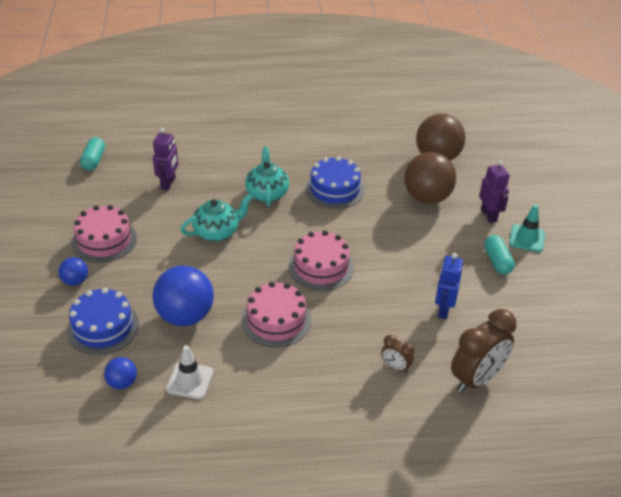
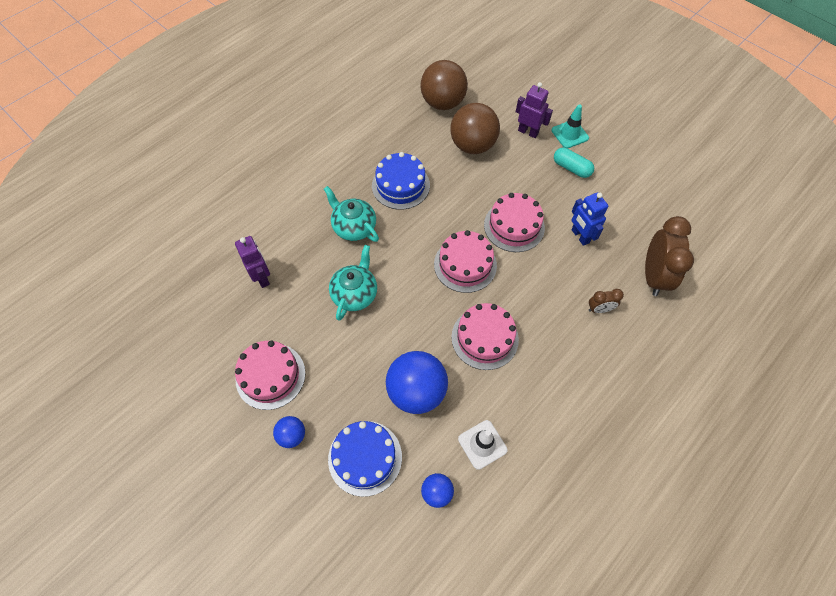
camera: 40 degrees left, 20 degrees up
turquoise capsule [80,137,105,170] -> none
none -> pink cake [484,193,545,252]

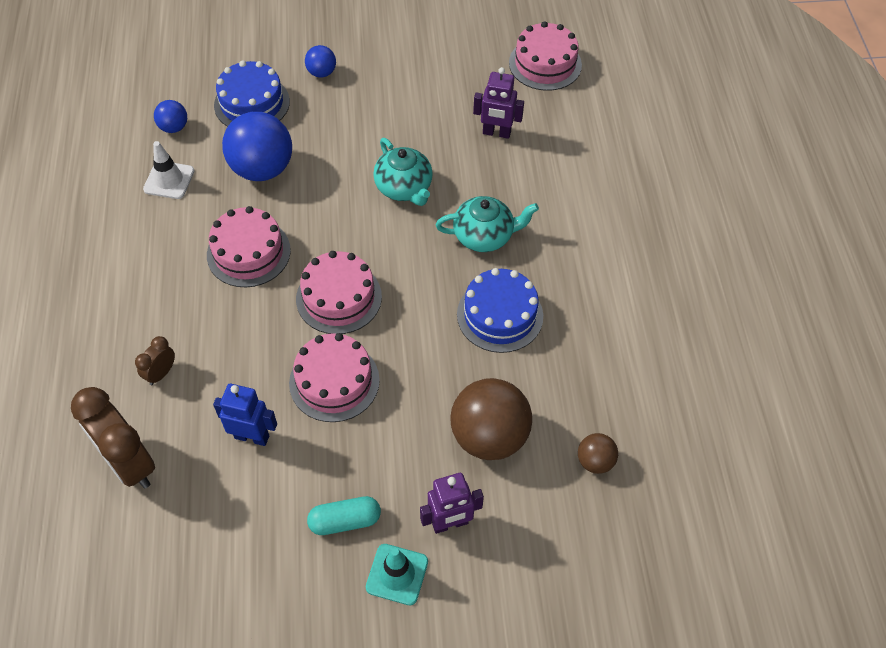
camera: 130 degrees right, 5 degrees down
pink cake [235,341,305,410] -> pink cake moved to [509,21,582,91]
brown ball [420,60,468,110] -> brown ball [578,433,618,474], size x0.49

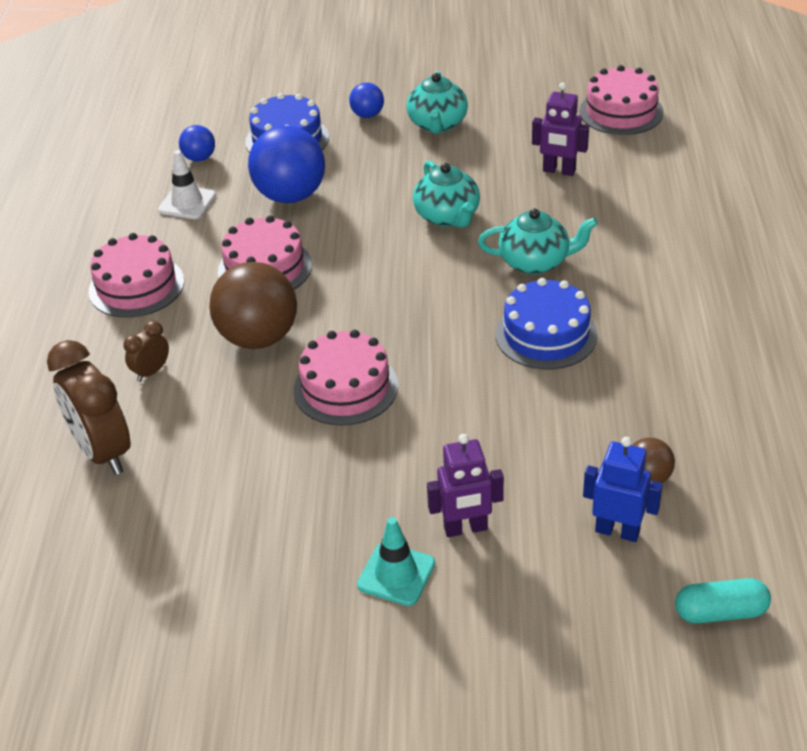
camera: 10 degrees right, 15 degrees down
blue robot [213,384,277,446] -> blue robot moved to [583,437,663,542]
pink cake [296,251,382,334] -> pink cake moved to [89,233,184,318]
turquoise capsule [307,496,381,535] -> turquoise capsule moved to [675,578,771,623]
brown ball [450,378,532,460] -> brown ball moved to [209,262,297,349]
none -> turquoise teapot [406,71,468,134]

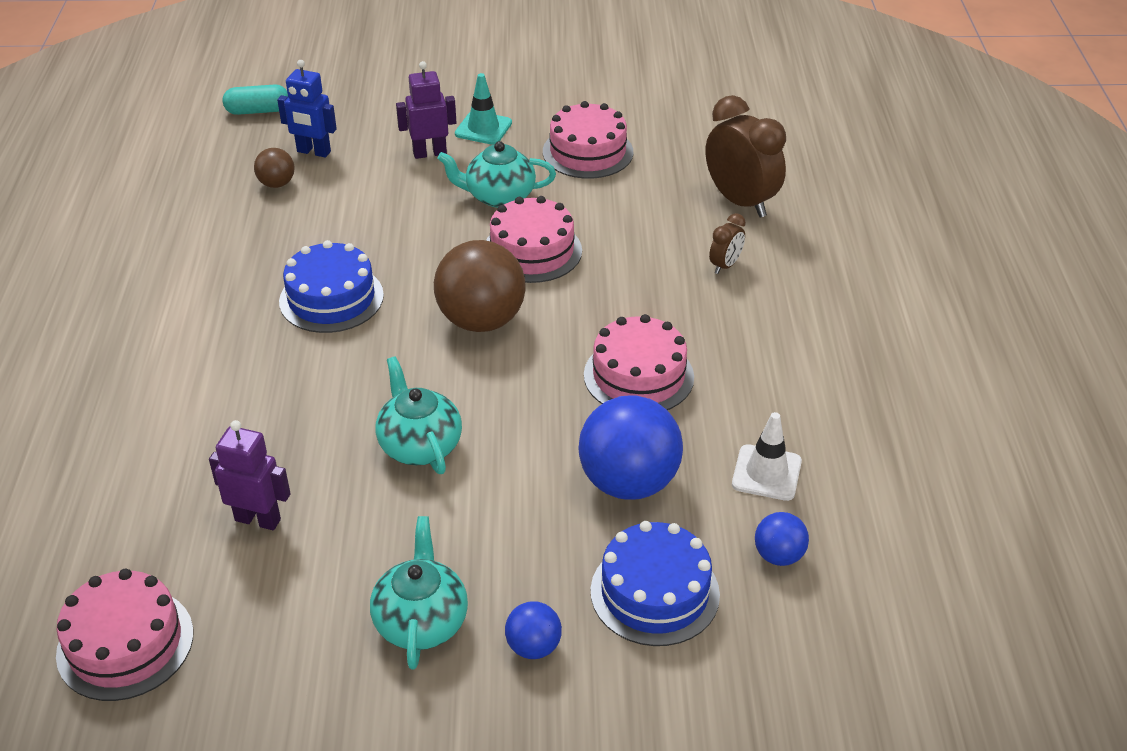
camera: 175 degrees right, 0 degrees up
pink cake [89,233,184,318] -> pink cake moved to [543,101,633,179]
brown ball [209,262,297,349] -> brown ball moved to [434,240,526,332]
turquoise teapot [478,209,598,274] -> turquoise teapot moved to [437,141,556,208]

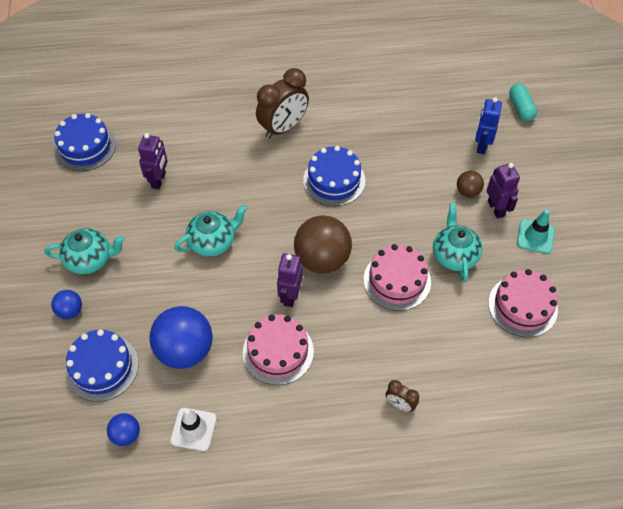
camera: 85 degrees right, 15 degrees up
pink cake [56,569,193,701] -> blue cake [54,113,116,171]
brown ball [254,148,295,188] -> brown ball moved to [457,171,484,197]
brown clock [706,95,786,218] -> brown clock moved to [256,68,309,139]
none -> purple robot [277,253,303,307]

